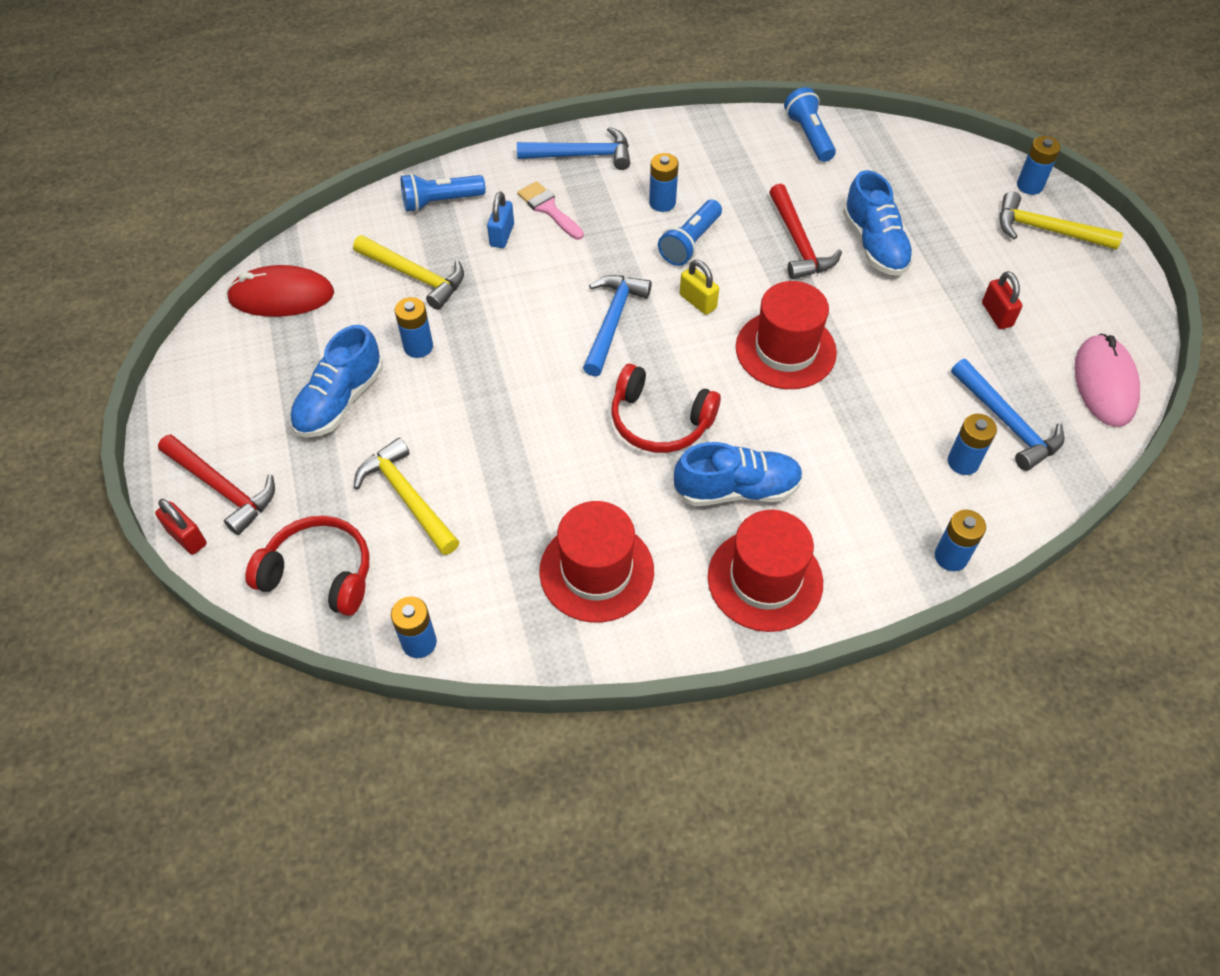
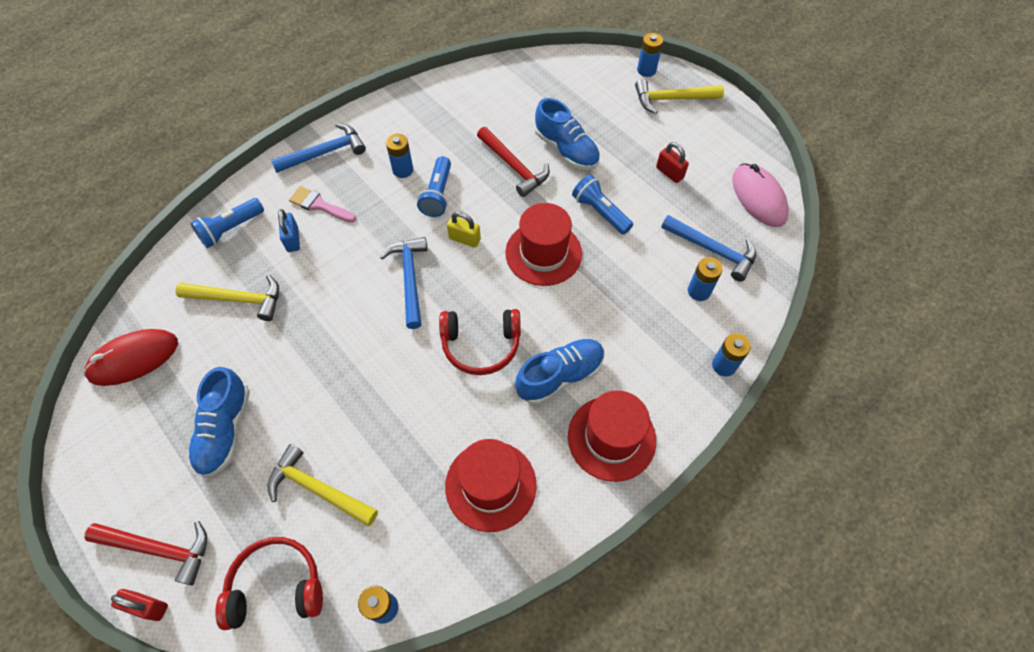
camera: 25 degrees left, 5 degrees up
blue battery [395,297,433,358] -> none
blue flashlight [784,87,836,162] -> blue flashlight moved to [572,175,633,235]

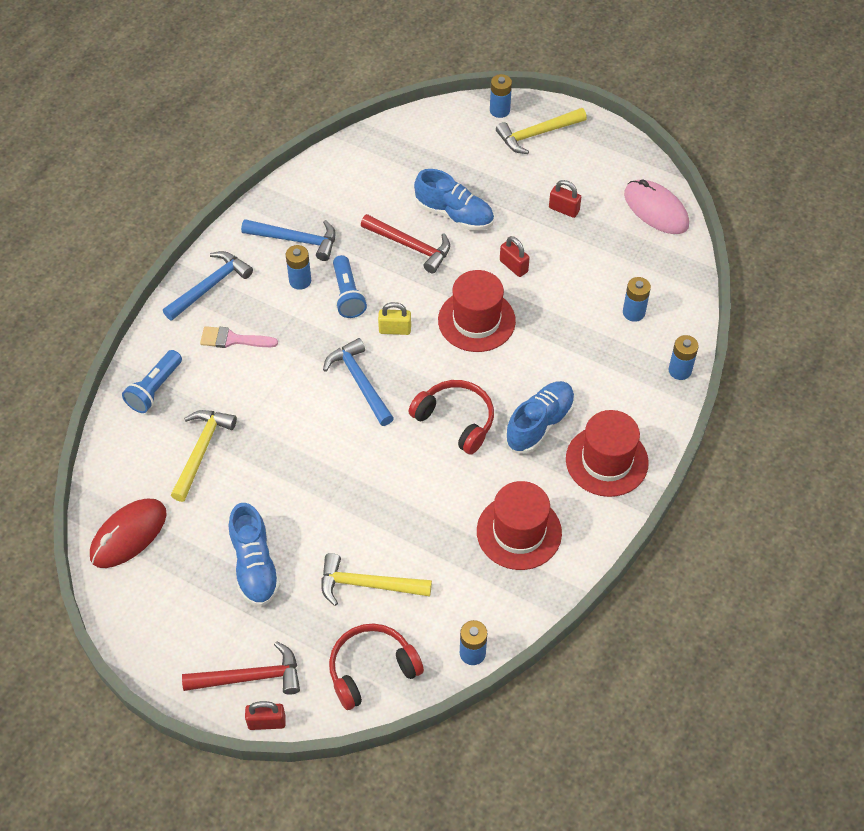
camera: 20 degrees left, 5 degrees down
yellow hammer [176,274,279,321] -> yellow hammer turned 60 degrees counterclockwise [171,410,237,502]
blue padlock [278,209,300,252] -> none
red headphones [439,309,521,375] -> red headphones turned 120 degrees counterclockwise [409,380,494,454]
blue flashlight [572,175,633,235] -> red padlock [500,236,530,277]
blue hammer [661,215,756,282] -> blue hammer moved to [241,219,336,261]

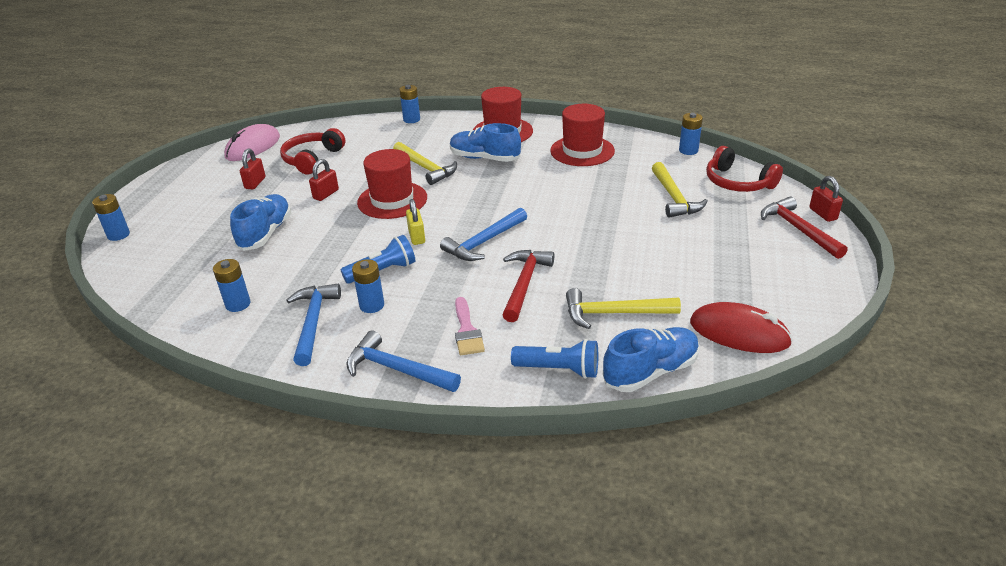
camera: 105 degrees left, 20 degrees down
blue shoe [229,503,280,607] -> blue shoe moved to [603,327,699,392]
red hammer [361,214,450,274] -> red hammer moved to [502,250,554,322]
red headphones [409,380,494,454] -> red headphones moved to [280,128,346,174]
yellow hammer [496,108,587,154] -> yellow hammer moved to [393,142,457,185]
blue battery [623,277,651,322] -> blue battery moved to [213,259,250,312]

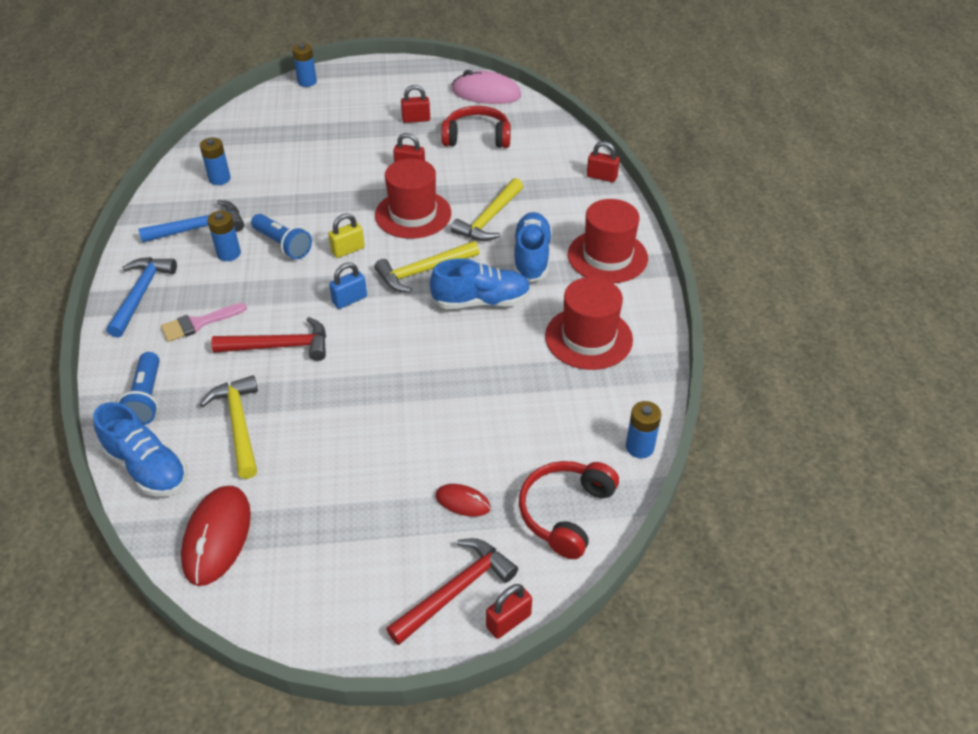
camera: 70 degrees right, 10 degrees up
blue shoe [230,194,291,251] -> blue shoe moved to [430,258,531,309]
blue battery [399,85,420,123] -> red padlock [587,141,620,182]
blue hammer [440,208,527,261] -> blue padlock [329,262,367,309]
yellow hammer [652,162,708,218] -> yellow hammer moved to [374,241,480,292]
none -> red mouse [435,484,491,517]

